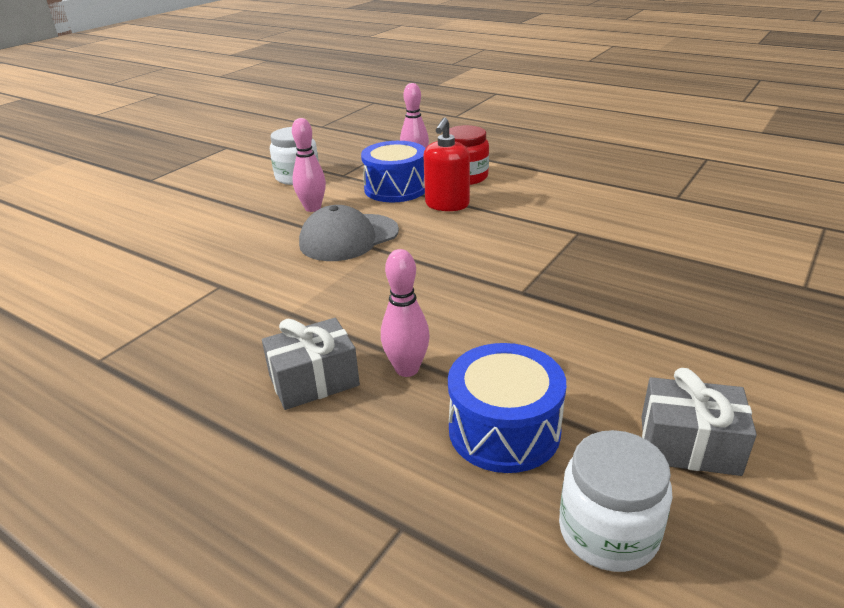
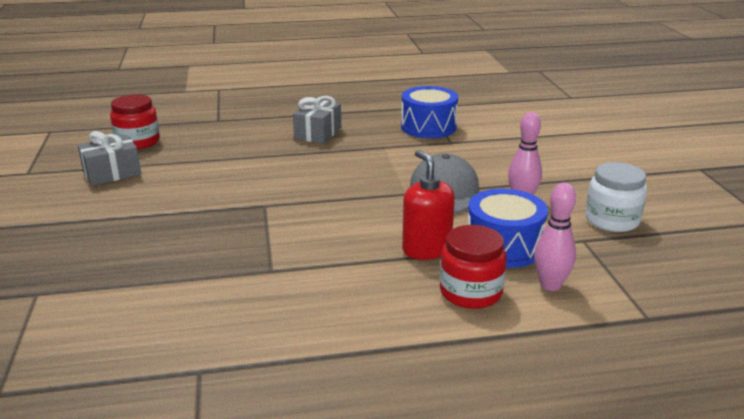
camera: 135 degrees right, 5 degrees down
pink bowling pin [381,249,430,377] -> none
blue drum [448,343,566,473] -> blue drum moved to [401,86,458,138]
white jar [559,430,673,572] -> red jar [110,94,160,149]

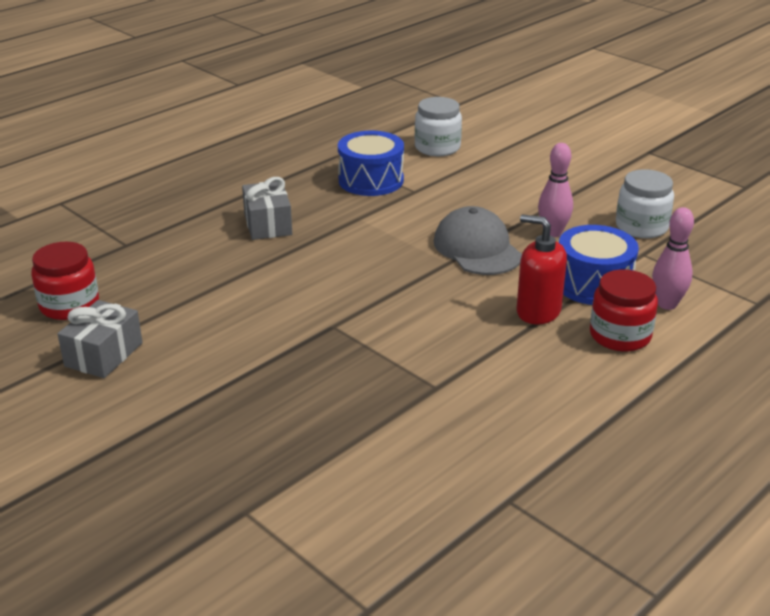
camera: 35 degrees left, 5 degrees up
none -> white jar [415,97,462,156]

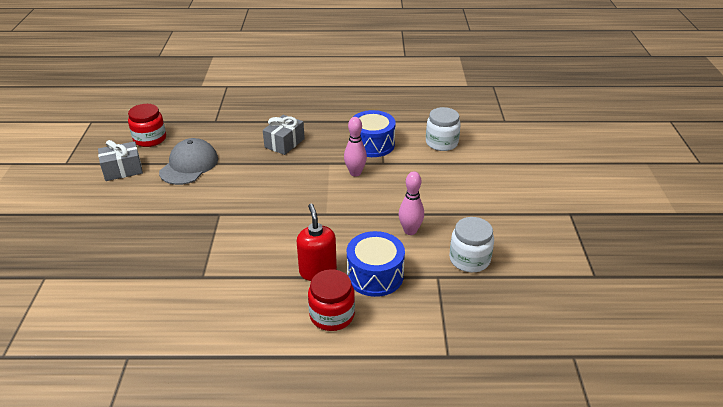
camera: 45 degrees right, 5 degrees up
grey cap [434,206,522,275] -> grey cap moved to [159,138,218,185]
pink bowling pin [652,207,694,310] -> pink bowling pin moved to [344,117,367,176]

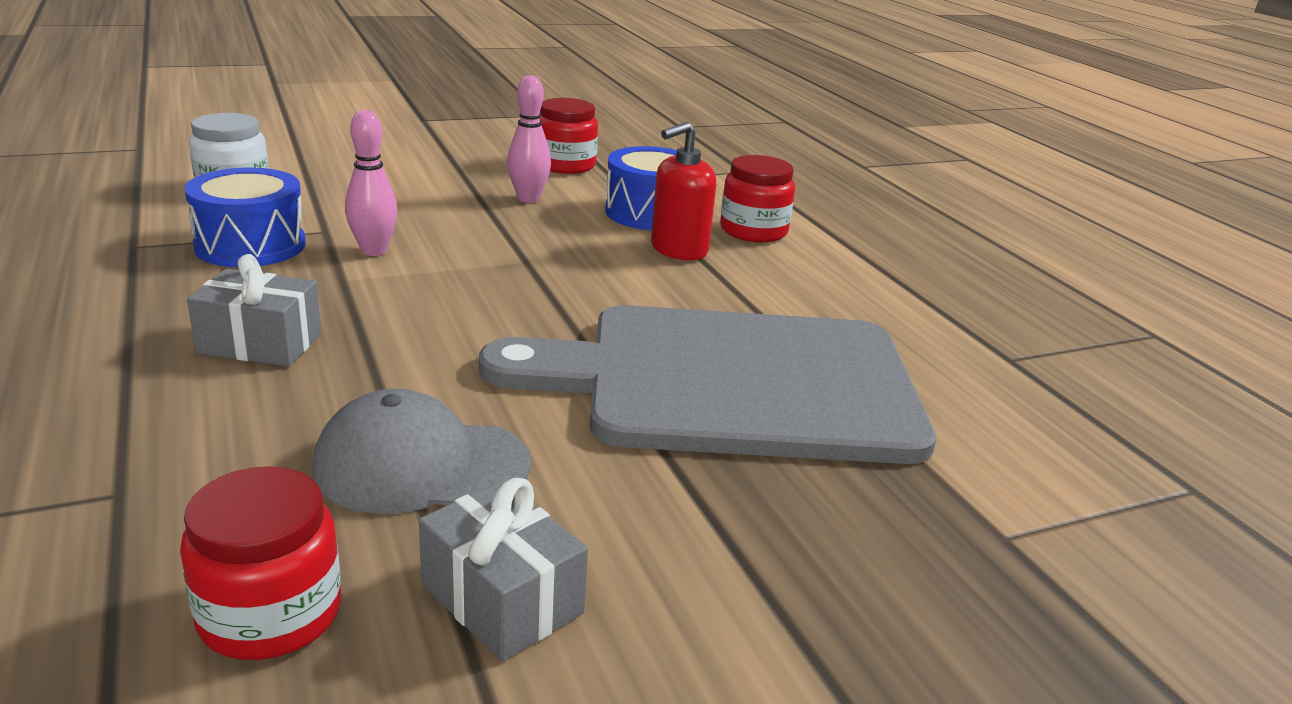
camera: 115 degrees left, 10 degrees down
white jar [449,217,494,272] -> red jar [539,98,598,174]
none -> grey cutting board [479,305,937,464]

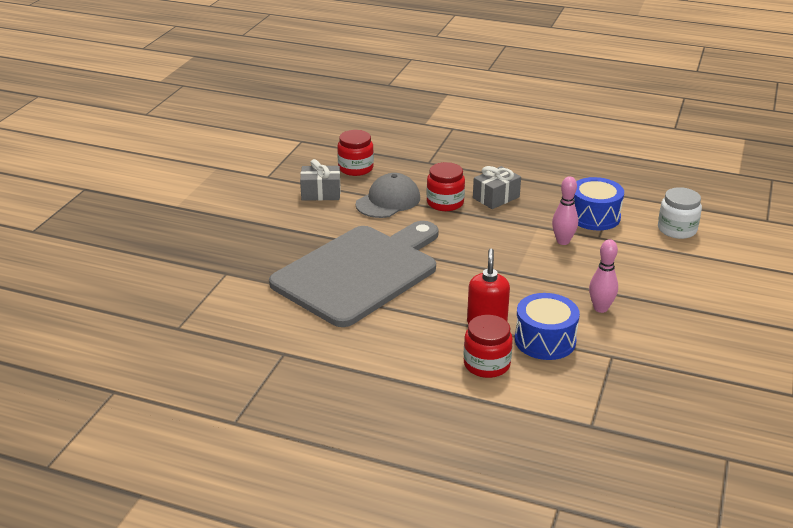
camera: 135 degrees right, 5 degrees up
red jar [539,98,598,174] -> red jar moved to [427,162,465,211]

